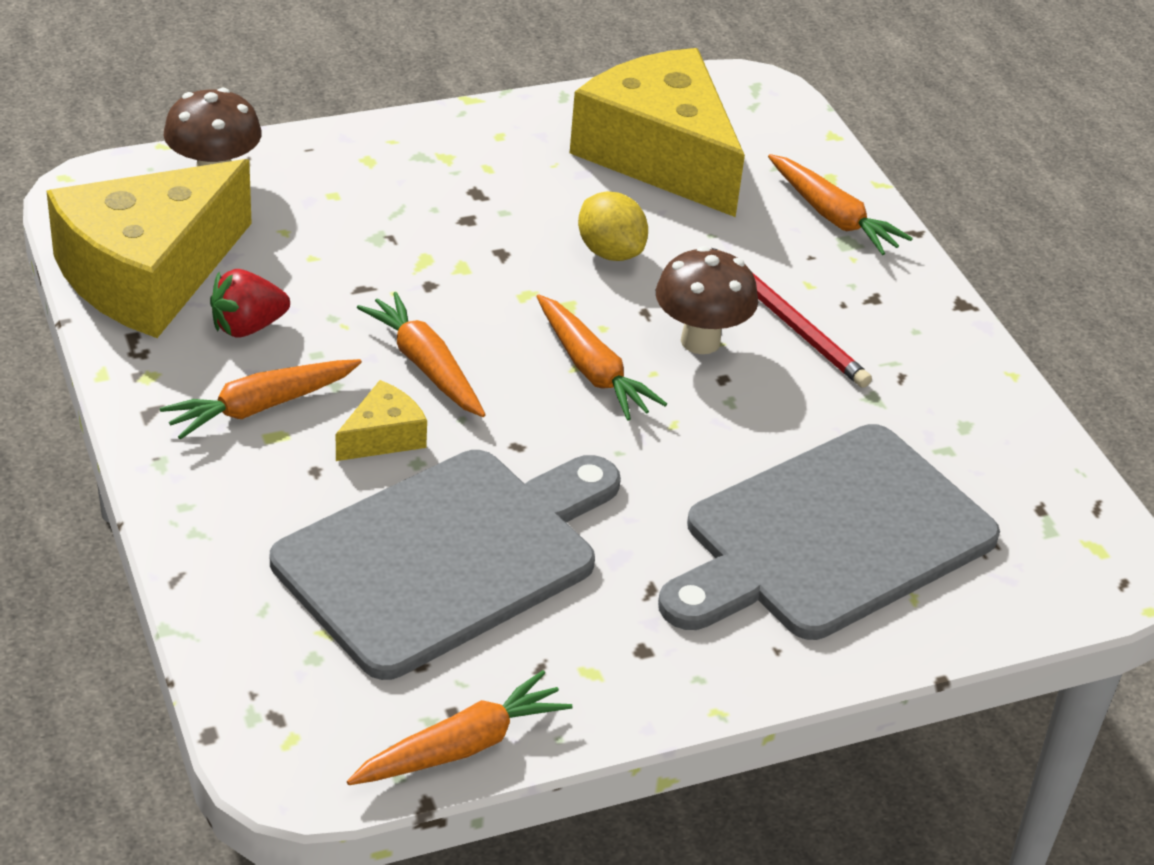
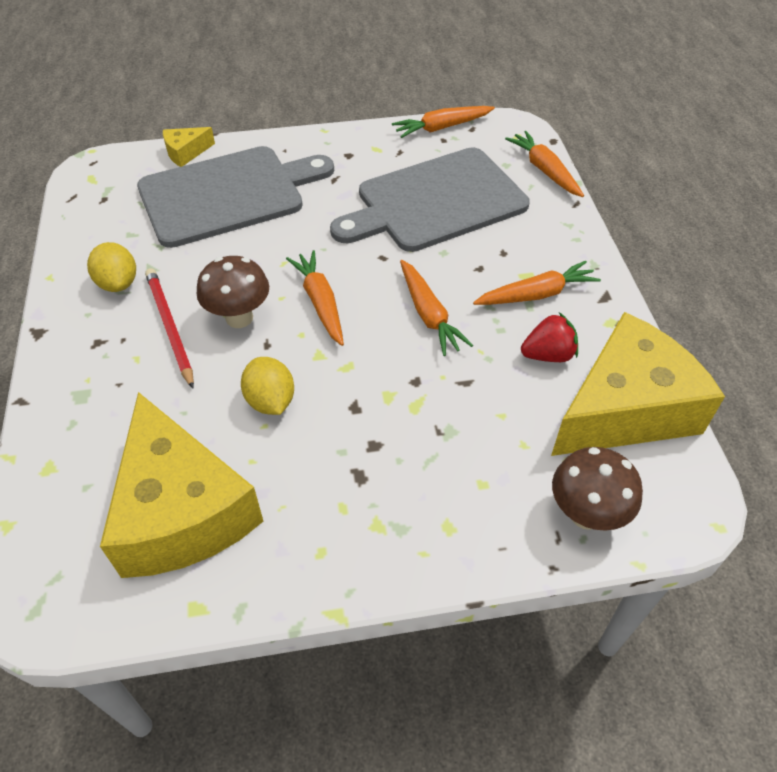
camera: 165 degrees left, 10 degrees up
yellow cheese [336,380,427,461] -> yellow cheese moved to [163,127,215,167]
orange carrot [768,154,913,255] -> orange carrot moved to [505,131,584,197]
none -> yellow lemon [87,242,136,292]

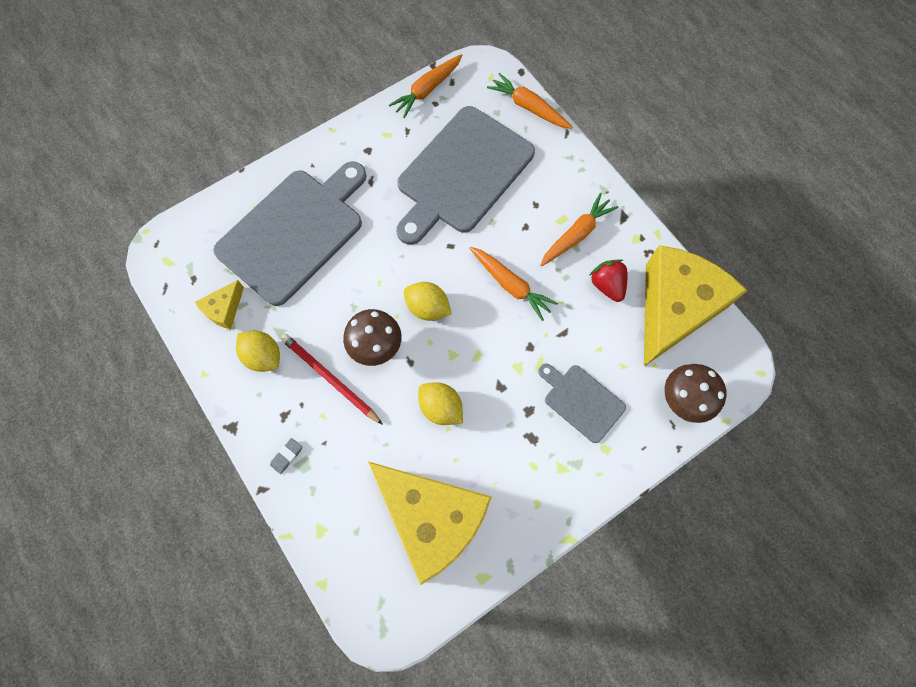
camera: 25 degrees left, 20 degrees up
yellow cheese [163,127,215,167] -> yellow cheese moved to [195,280,244,329]
orange carrot [286,250,344,346] -> yellow lemon [404,282,452,321]
red strawberry [521,313,578,362] -> red strawberry turned 75 degrees counterclockwise [589,259,628,302]
none -> grey eraser [270,438,302,474]
none -> grey cutting board [538,364,626,443]

